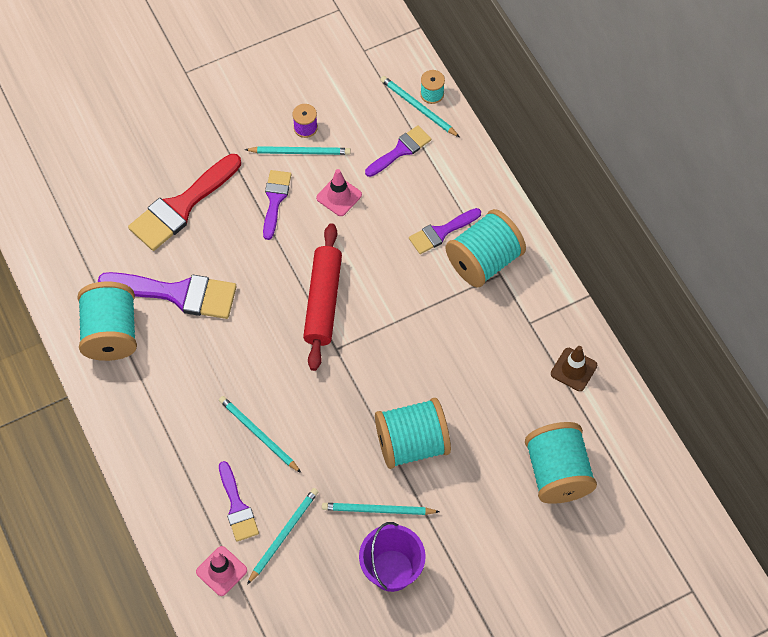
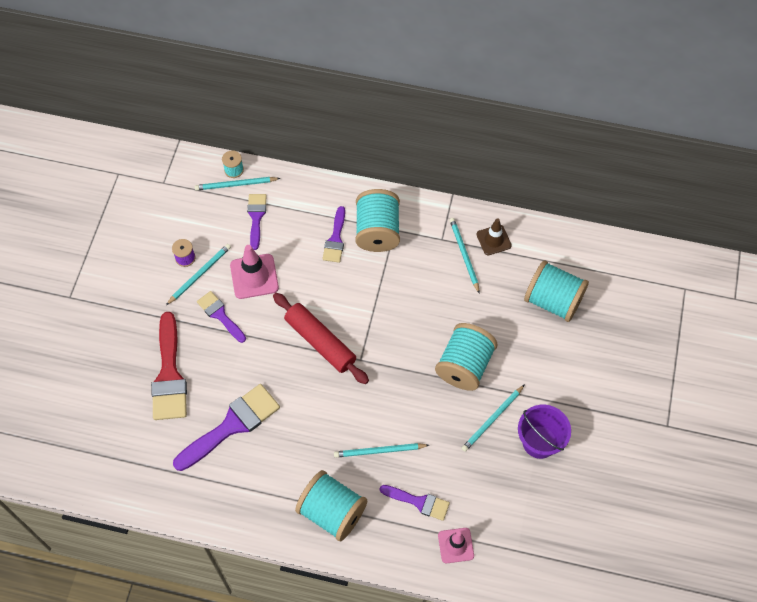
camera: 50 degrees left, 0 degrees up
turquoise spool [78,281,137,361] -> turquoise spool moved to [295,470,367,541]
turquoise pencil [247,488,319,585] -> turquoise pencil moved to [449,218,480,294]
pink traffic cone [316,169,362,216] -> pink traffic cone [230,245,279,299], size x1.50

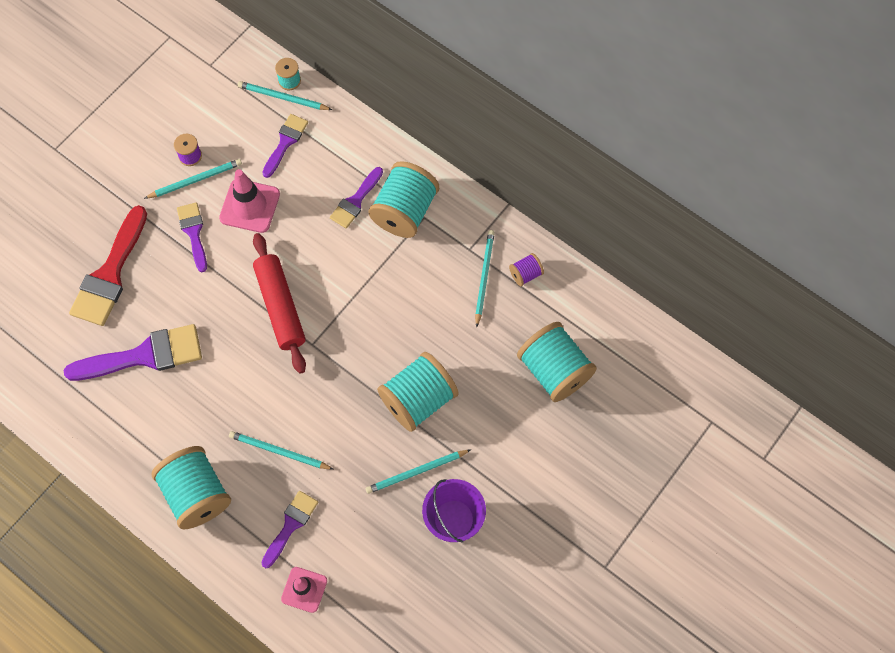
camera: 25 degrees right, 5 degrees up
purple brush [380,485,450,521] -> purple brush turned 105 degrees counterclockwise [261,491,318,568]
brown traffic cone [476,218,512,255] -> purple spool [509,253,544,286]

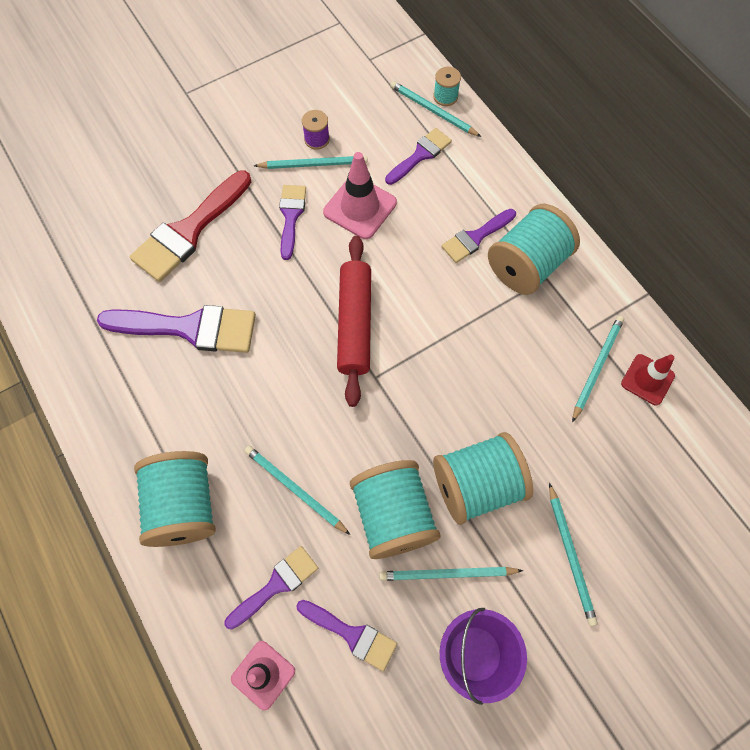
camera: 20 degrees right, 0 degrees up
purple spool [509,253,544,286] -> red traffic cone [621,354,675,405]
turquoise spool [517,322,597,402] -> turquoise spool moved to [350,460,441,559]
none -> purple brush [296,600,397,671]
none -> turquoise pencil [549,483,598,626]

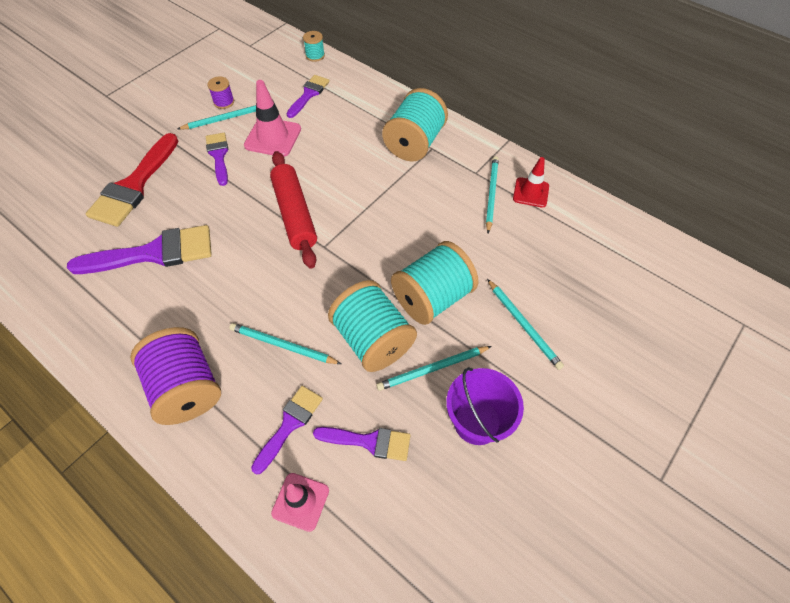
camera: 20 degrees left, 10 degrees down
turquoise spool [134,451,216,547] -> purple spool [130,327,221,425]
turquoise pencil [390,81,481,137] -> none
purple brush [441,209,516,263] -> none

